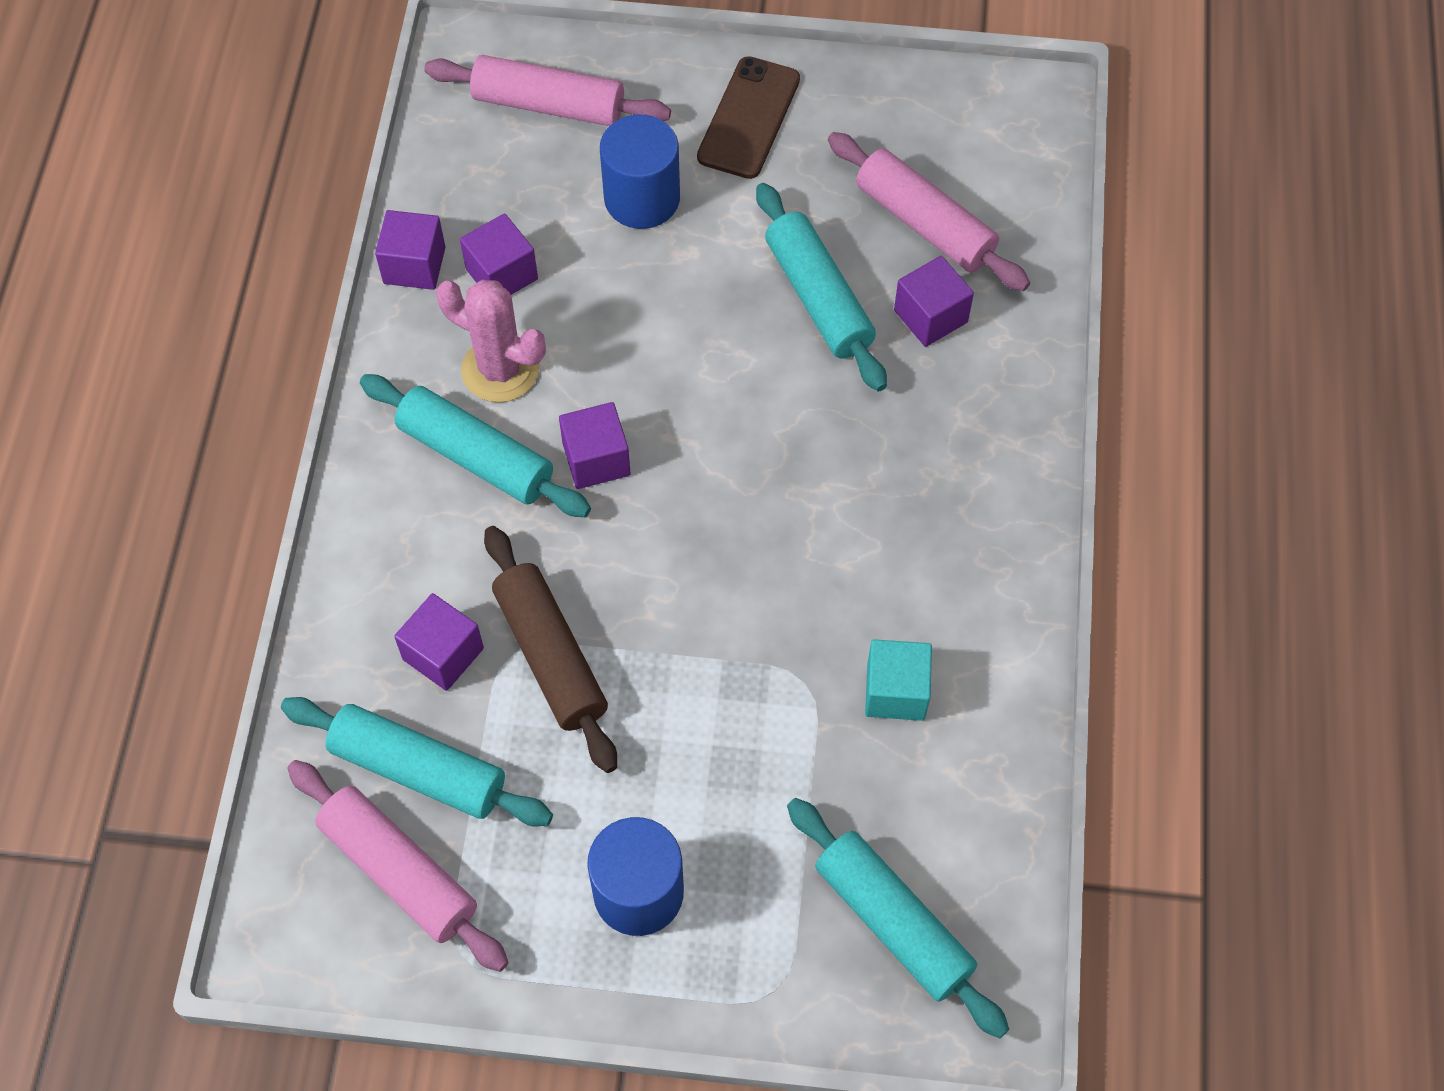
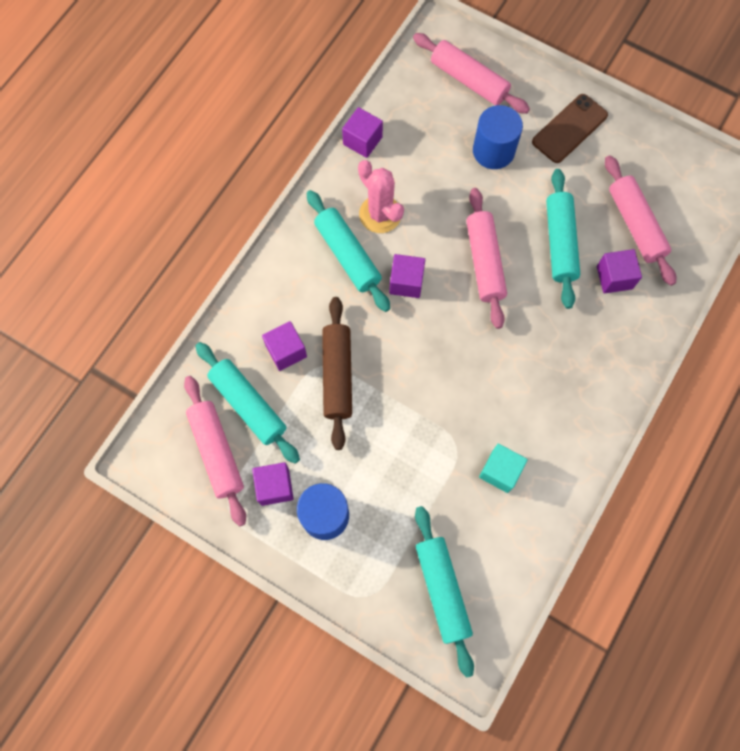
camera: 25 degrees right, 10 degrees up
purple cube [460,214,538,295] -> purple cube moved to [252,462,294,506]
none -> pink rolling pin [466,188,507,329]

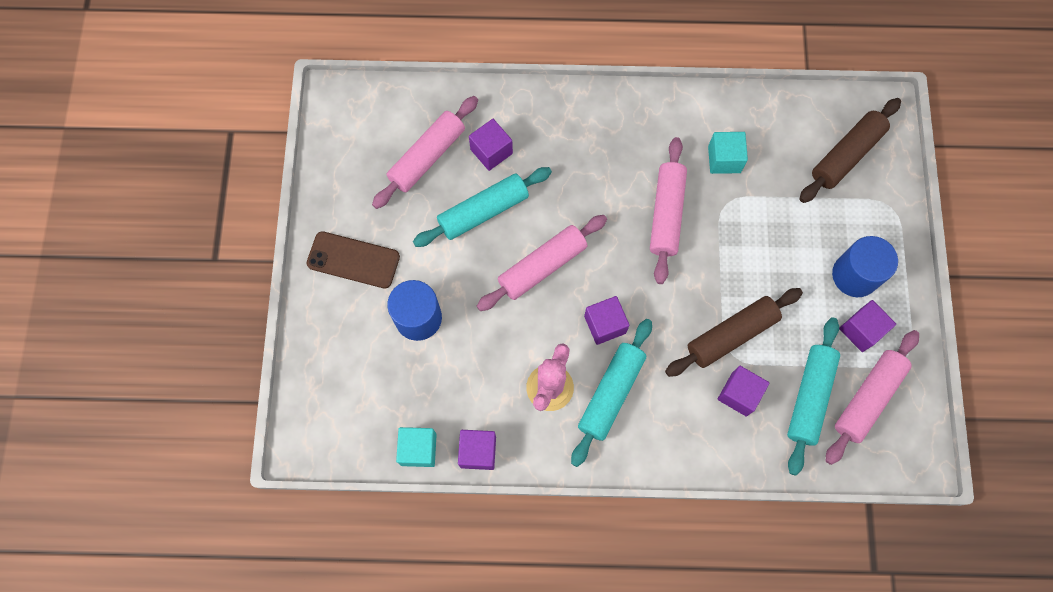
camera: 120 degrees left, 0 degrees up
pink rolling pin [413,33,530,114] -> pink rolling pin moved to [650,137,687,284]
turquoise rolling pin [415,506,474,678] -> brown rolling pin [800,98,901,203]
none -> turquoise cube [396,427,437,467]

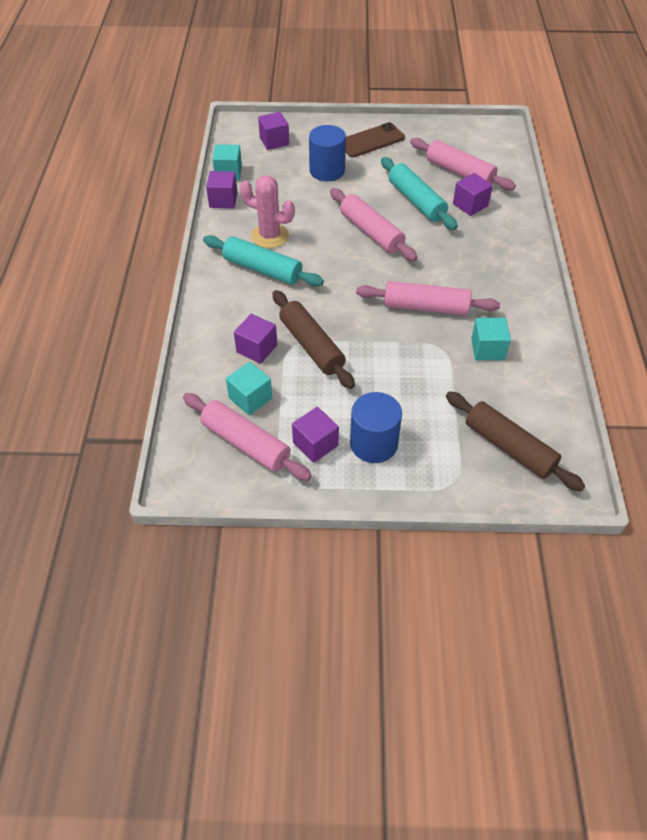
camera: 90 degrees right, 20 degrees down
brown phone [306,231,400,289] -> brown phone turned 45 degrees clockwise [346,122,405,157]
purple cube [584,296,630,345] -> purple cube moved to [258,112,289,150]
turquoise rolling pin [787,317,840,476] -> turquoise cube [226,362,272,415]

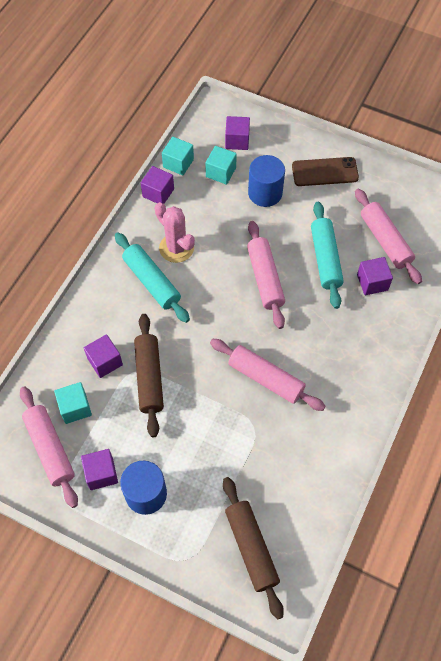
camera: 25 degrees right, 10 degrees up
turquoise cube [471,318,511,360] -> turquoise cube moved to [205,146,237,185]

